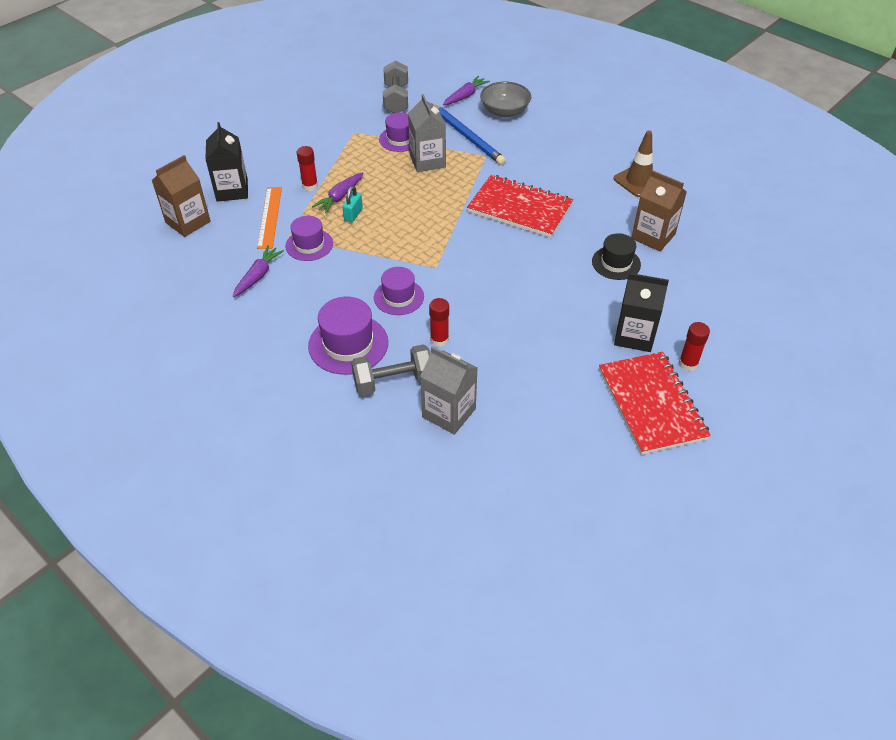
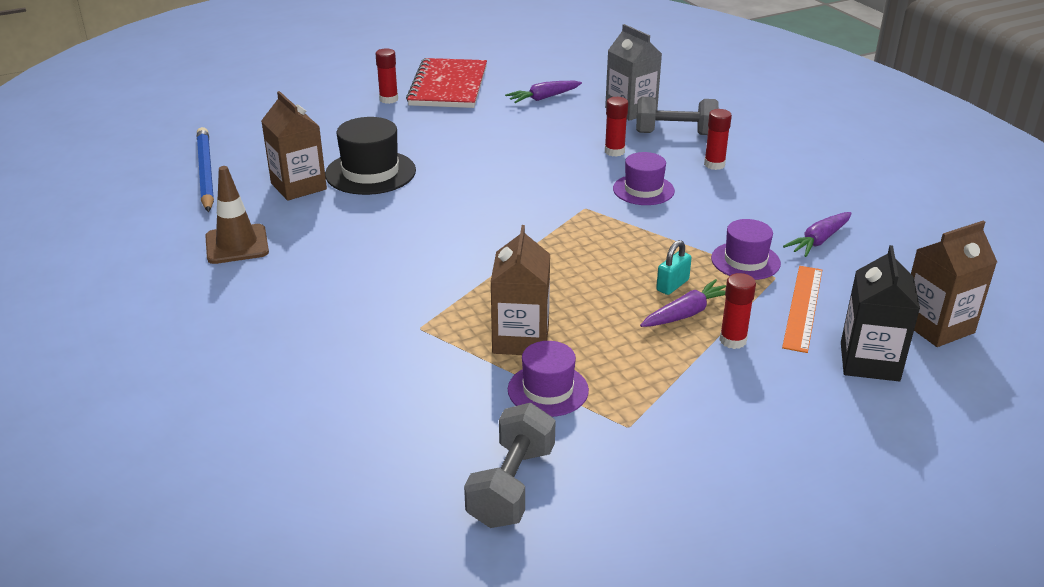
camera: 160 degrees left, 15 degrees down
purple hat [308,297,388,375] -> red glue stick [704,109,732,170]
grey carton [408,94,446,172] -> brown carton [491,225,550,355]
blue pencil [432,104,506,165] -> blue pencil moved to [197,127,214,212]
purple carrot [443,76,490,105] -> purple carrot moved to [505,81,582,103]
red notebook [467,175,573,238] -> none
grey bowl [480,82,531,117] -> none
black hat [592,233,641,280] -> black hat [325,117,416,195], size x1.51
black carton [614,273,669,352] -> none

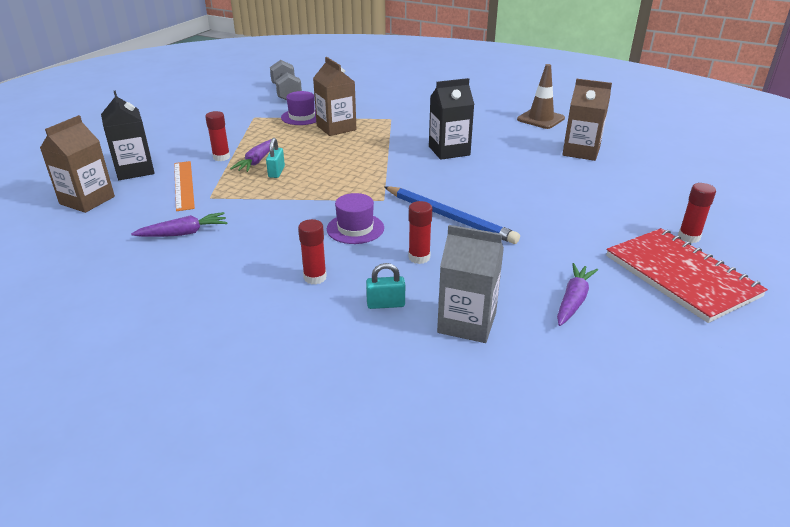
camera: 145 degrees right, 0 degrees up
blue pencil [197,127,214,212] -> blue pencil moved to [384,186,520,244]
black hat [325,117,416,195] -> none
grey dumbbell [636,97,719,135] -> turquoise padlock [366,263,405,309]
purple hat [711,219,781,280] -> none
purple carrot [783,212,852,257] -> purple carrot turned 60 degrees clockwise [131,212,227,237]
none -> black carton [429,78,474,160]

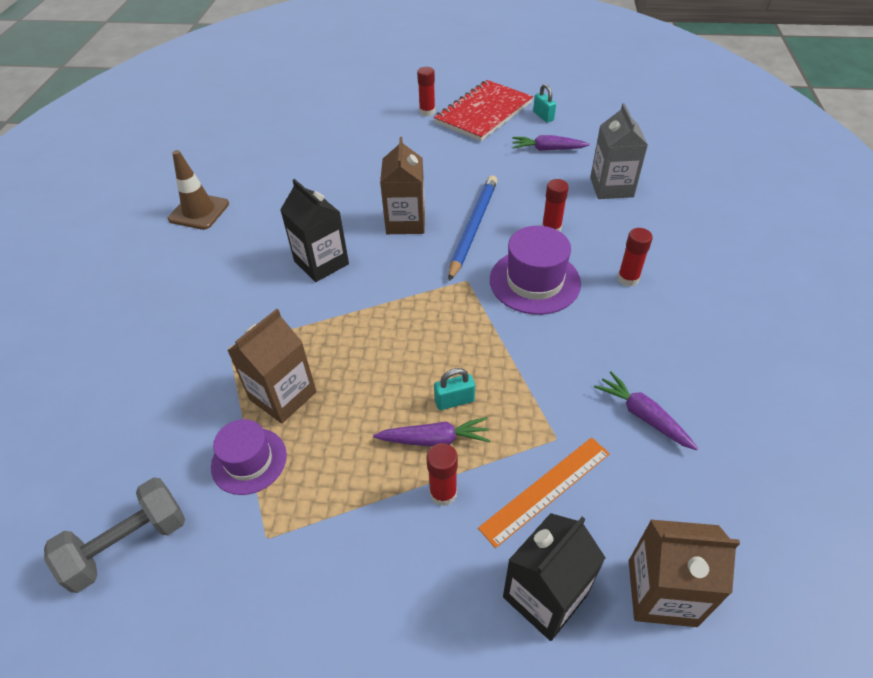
camera: 110 degrees left, 15 degrees up
purple hat [327,193,384,244] -> purple hat [490,226,581,315], size x1.51
turquoise padlock [366,263,405,309] -> turquoise padlock moved to [533,84,556,123]
brown carton [562,79,612,161] -> brown carton moved to [380,137,425,234]

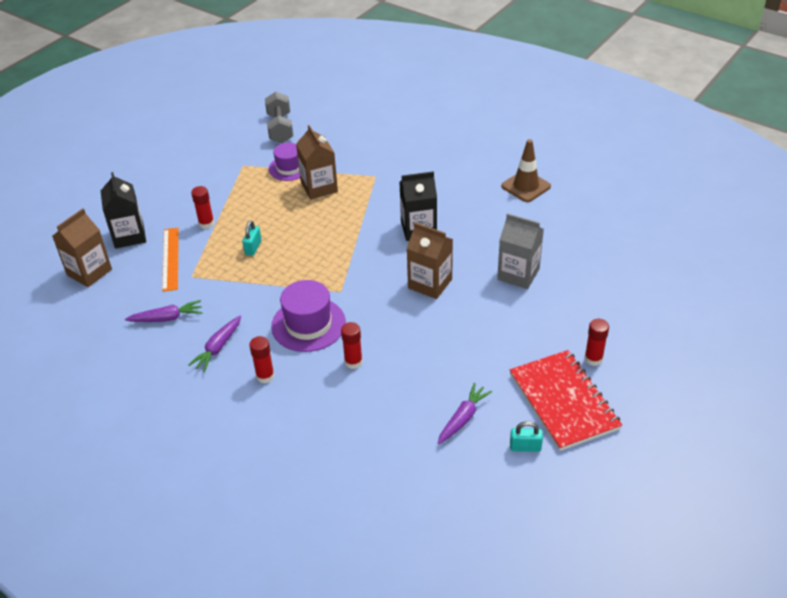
camera: 120 degrees right, 5 degrees down
purple carrot [373,417,491,447] -> purple carrot moved to [188,316,241,372]
blue pencil [449,175,497,281] -> none
grey carton [590,103,648,199] -> grey carton moved to [497,213,544,289]

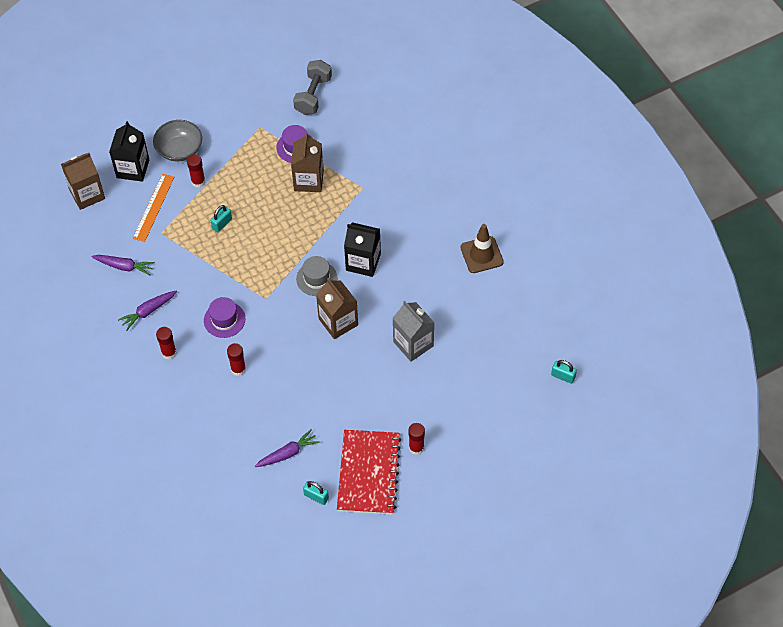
camera: 25 degrees right, 15 degrees up
purple hat [271,280,346,352] -> purple hat [204,297,246,338], size x0.66
none -> grey bowl [153,120,202,161]
none -> grey hat [296,256,338,296]
none -> turquoise padlock [551,360,577,384]

